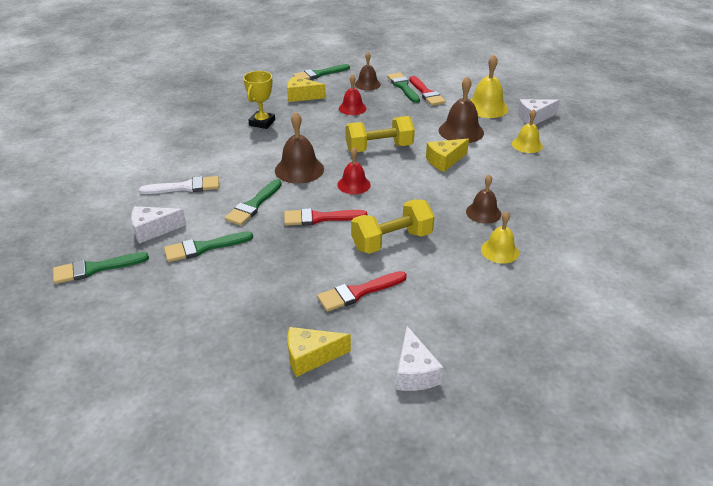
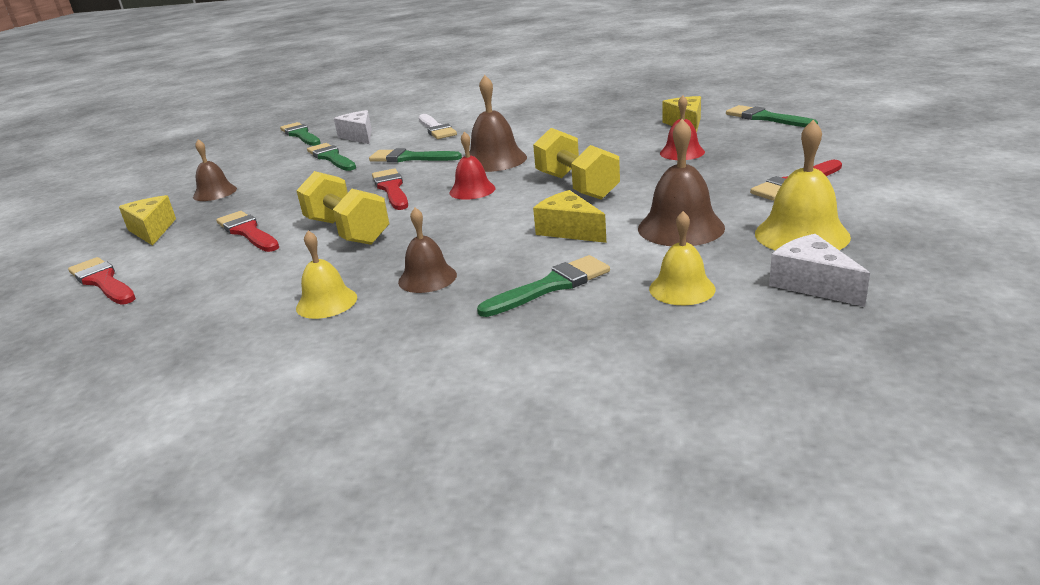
camera: 80 degrees right, 10 degrees down
yellow trophy [243,71,275,129] -> none
brown bell [355,52,381,90] -> brown bell moved to [193,139,237,201]
green brush [387,73,420,103] -> green brush moved to [477,255,610,317]
white cheese [396,326,443,391] -> red brush [68,257,136,305]

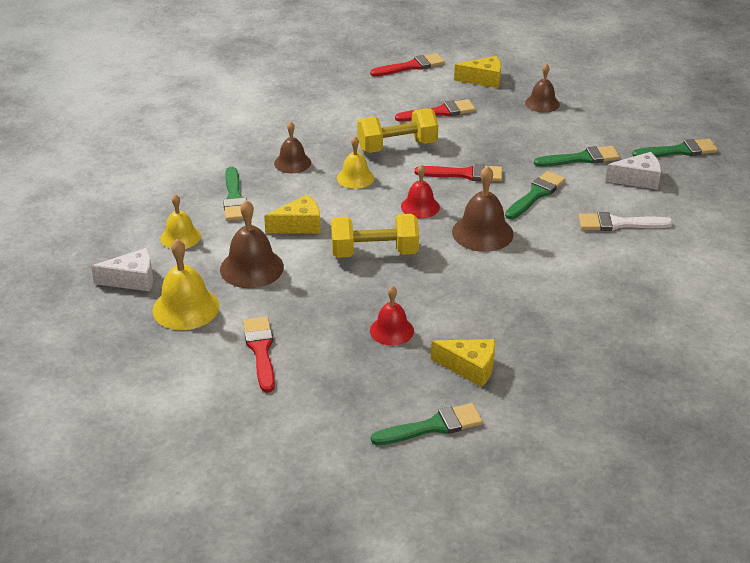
camera: 110 degrees right, 10 degrees up
yellow bell [296,231,357,319] -> yellow bell moved to [337,136,374,189]

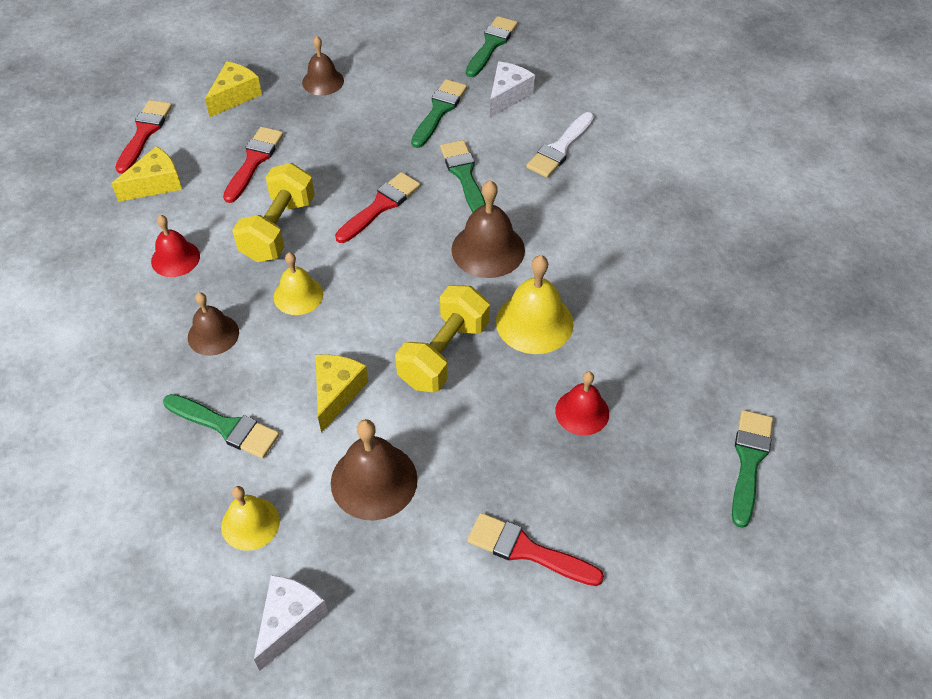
camera: 55 degrees left, 15 degrees up
yellow bell [152,239,219,330] -> yellow bell moved to [496,255,574,354]
red bell [401,164,440,218] -> red bell moved to [151,215,200,277]
yellow cheese [431,339,495,387] -> yellow cheese moved to [111,146,182,202]

